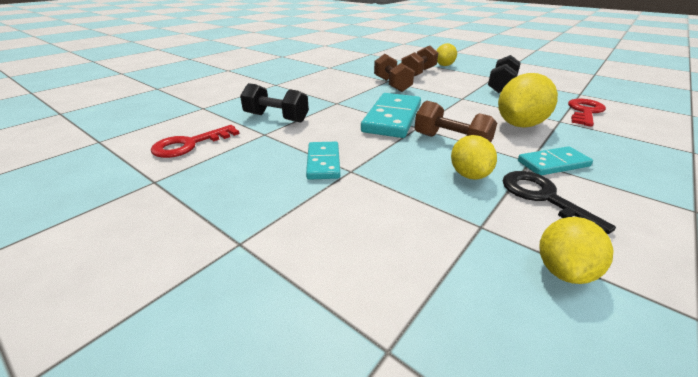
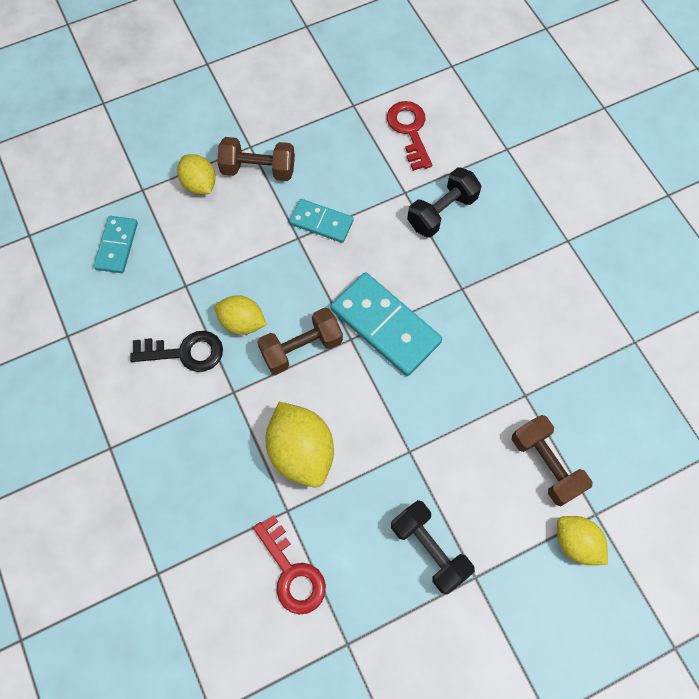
camera: 115 degrees right, 35 degrees up
brown dumbbell [374,54,415,92] -> brown dumbbell moved to [217,137,295,181]
turquoise domino [518,146,593,175] -> turquoise domino moved to [94,216,138,273]
yellow lemon [540,217,614,284] -> yellow lemon moved to [177,154,216,195]

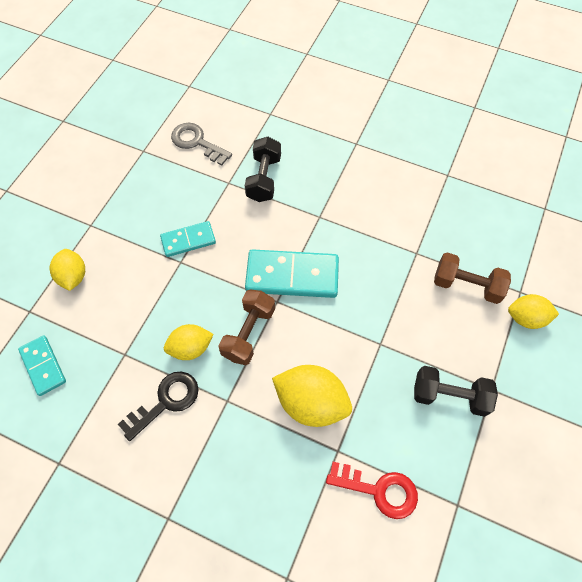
camera: 40 degrees left, 5 degrees down
yellow lemon [177,154,216,195] -> yellow lemon turned 60 degrees clockwise [49,249,85,291]
brown dumbbell [217,137,295,181] -> none
red key [387,101,432,171] -> grey key [171,123,232,166]

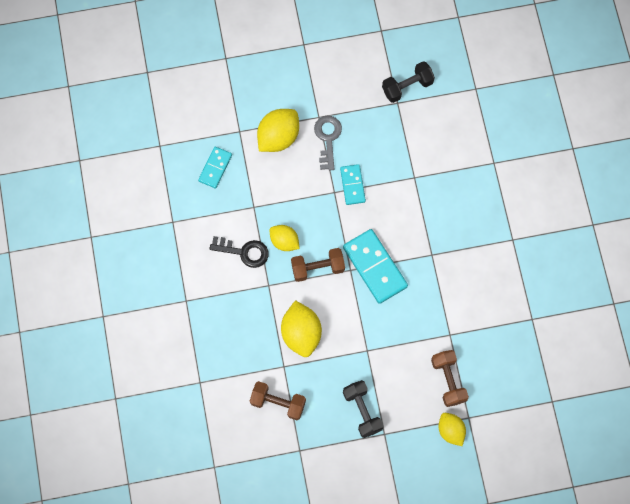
camera: 55 degrees right, 10 degrees up
yellow lemon [49,249,85,291] -> yellow lemon [257,109,299,152], size x1.58
turquoise domino [160,221,216,257] -> turquoise domino turned 45 degrees clockwise [340,164,366,205]
grey key [171,123,232,166] -> grey key moved to [314,116,342,170]
black dumbbell [245,137,281,202] -> black dumbbell moved to [382,61,435,103]
red key [326,462,418,519] -> brown dumbbell [250,381,306,420]

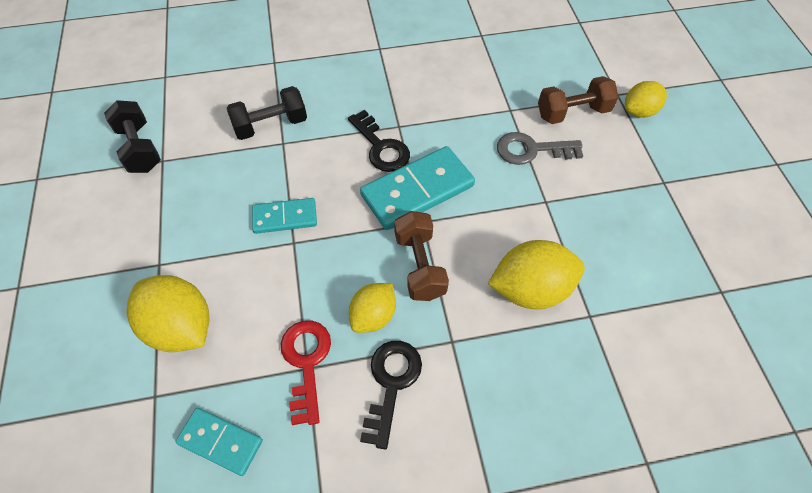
camera: 90 degrees left, 15 degrees down
brown dumbbell [250,381,306,420] -> none
grey key [314,116,342,170] -> grey key moved to [497,132,583,165]
black dumbbell [343,380,383,438] -> black dumbbell moved to [227,86,307,140]
none -> red key [281,321,331,425]
none -> black key [348,110,410,172]

